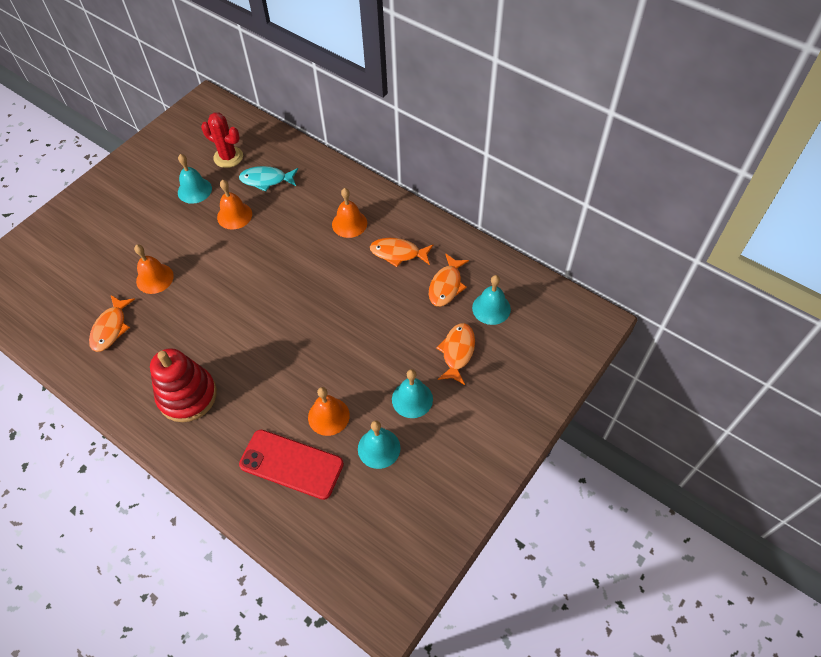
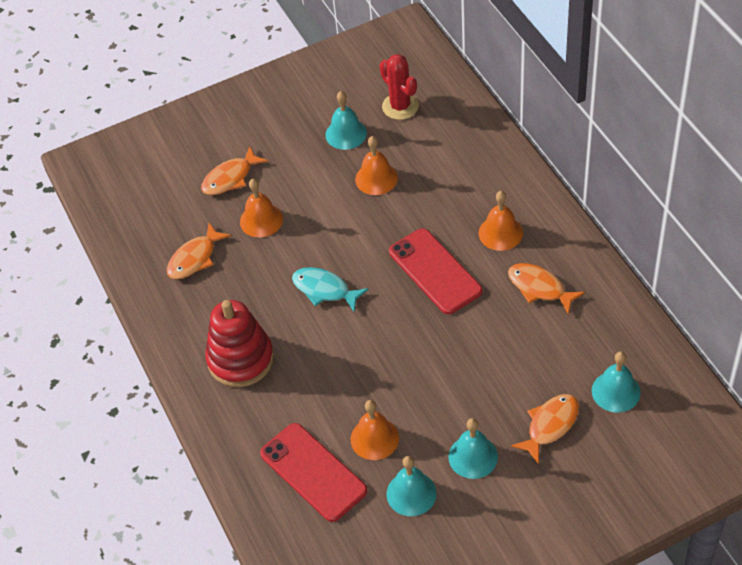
camera: 30 degrees right, 5 degrees down
turquoise fish [239,166,298,192] -> turquoise fish moved to [292,267,369,312]
orange fish [429,253,469,306] -> orange fish moved to [201,146,268,195]
none -> red phone [389,228,482,314]

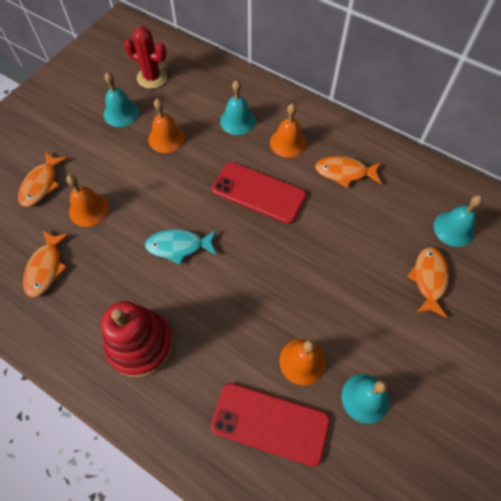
camera: 35 degrees left, 10 degrees up
turquoise bell [448,418,498,479] -> turquoise bell moved to [220,80,256,135]

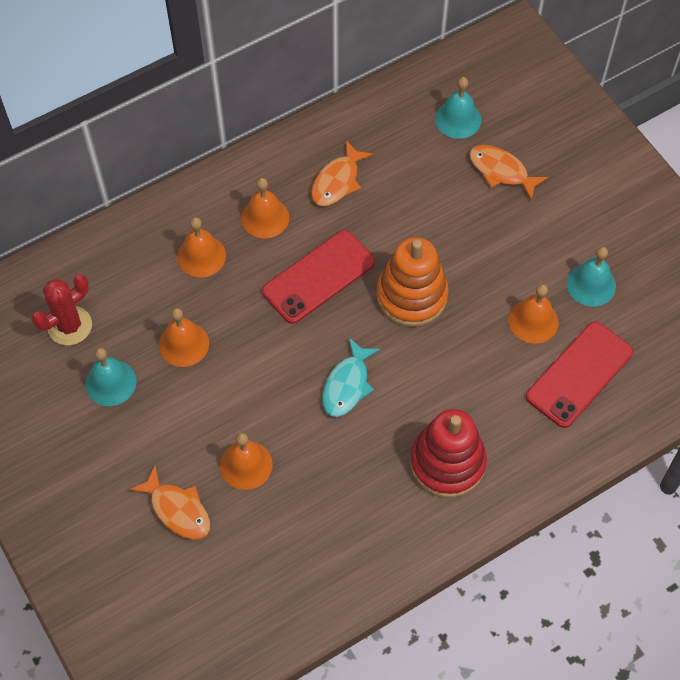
camera: 65 degrees left, 0 degrees up
orange fish [23,230,70,297] -> none
turquoise bell [220,80,256,135] -> orange bell [177,217,226,278]
none -> orange stacking toy [376,237,449,327]

